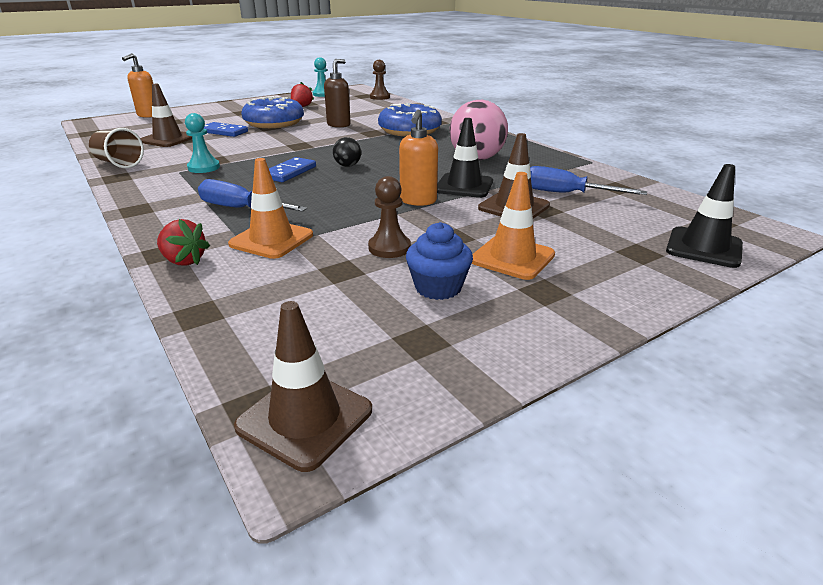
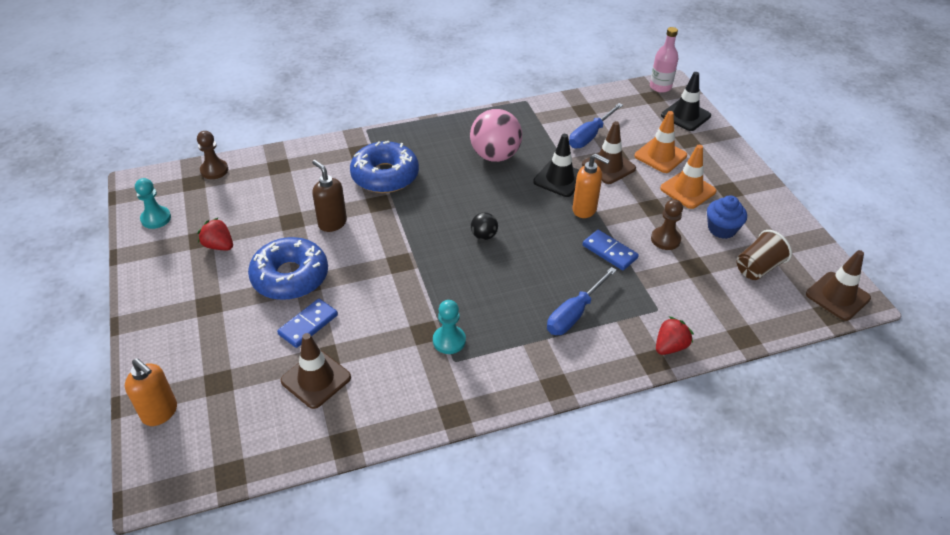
camera: 75 degrees left, 15 degrees up
brown cup [89,128,144,168] -> brown cup moved to [736,230,792,280]
orange traffic cone [228,158,313,259] -> orange traffic cone moved to [634,111,687,173]
blue domino [269,157,316,182] -> blue domino moved to [583,230,639,270]
none -> pink bottle [650,27,678,93]

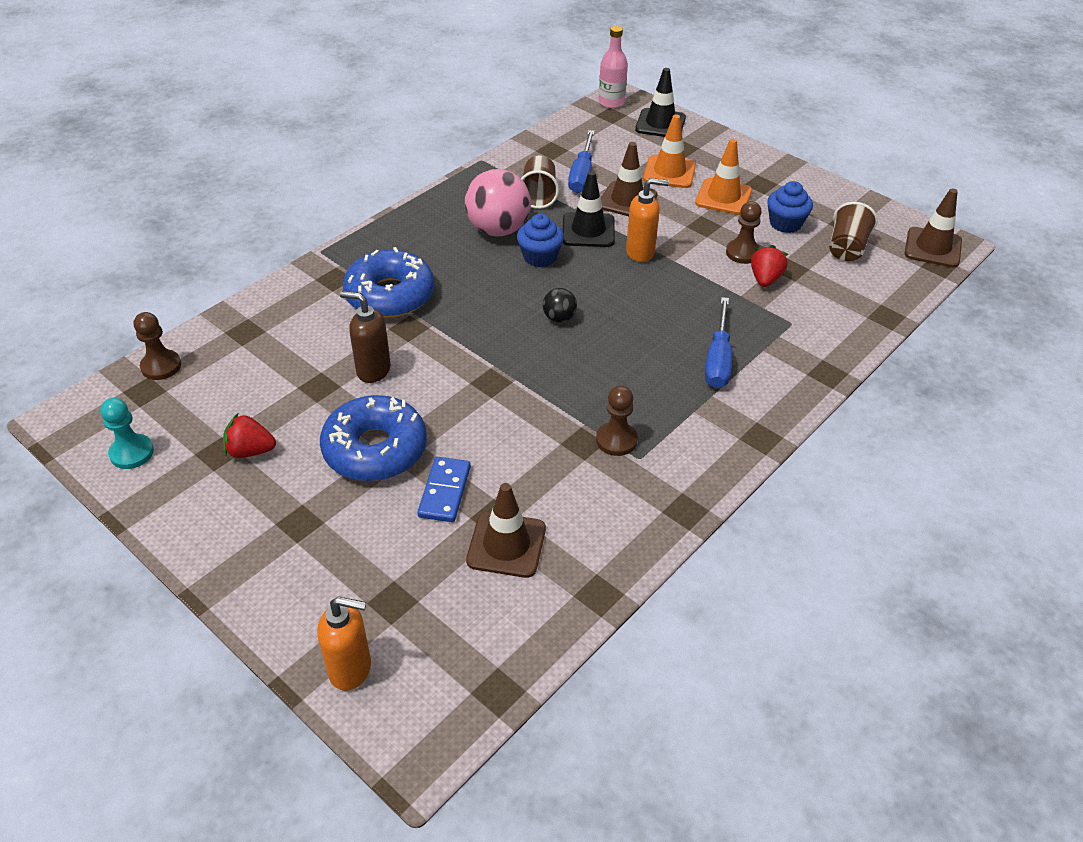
camera: 30 degrees left, 0 degrees up
turquoise pawn [433,300,466,354] -> brown pawn [596,386,638,456]
blue domino [583,230,639,270] -> none
red strawberry [656,316,694,355] -> red strawberry moved to [751,245,788,287]
none -> blue cupcake [517,214,564,267]
none -> brown cup [521,156,559,209]

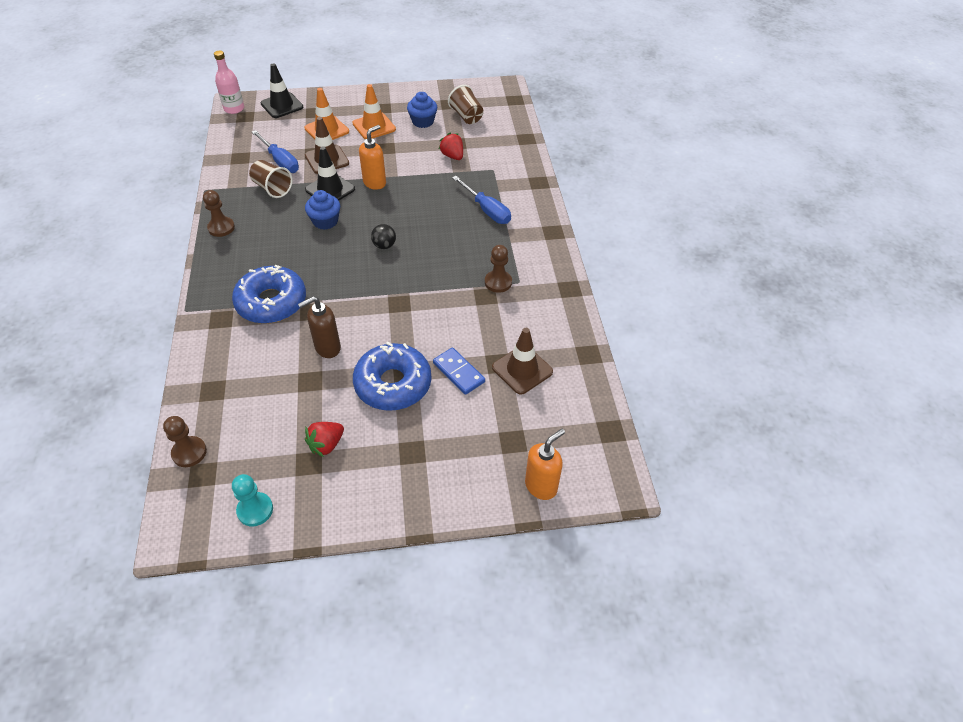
camera: 50 degrees left, 5 degrees up
pink ball [465,169,531,237] -> none
brown pawn [726,201,762,264] -> brown pawn moved to [203,190,235,237]
brown traffic cone [905,189,962,268] -> none

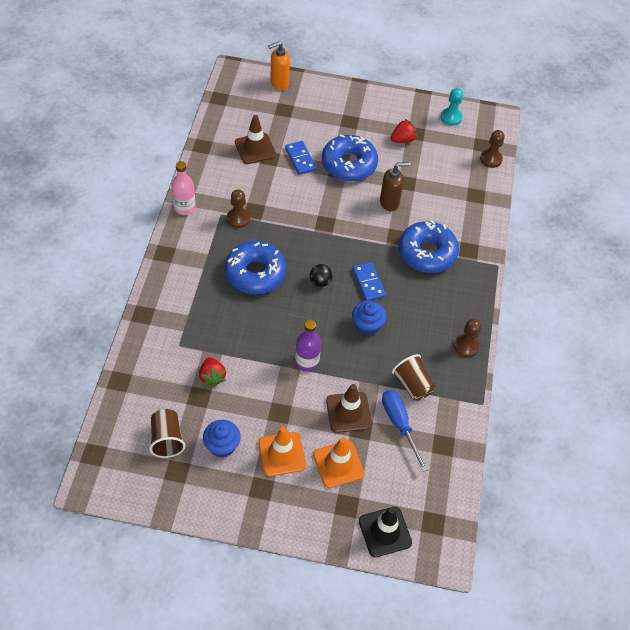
camera: 165 degrees left, 5 degrees up
pink bottle [214,51,244,114] -> pink bottle moved to [171,161,196,215]
black traffic cone [305,146,355,201] -> none
orange soap dispenser [359,125,386,190] -> purple bottle [295,320,321,371]
blue screwdriver [452,176,511,224] -> none
none -> blue donut [224,241,286,294]
none -> blue domino [353,262,386,301]

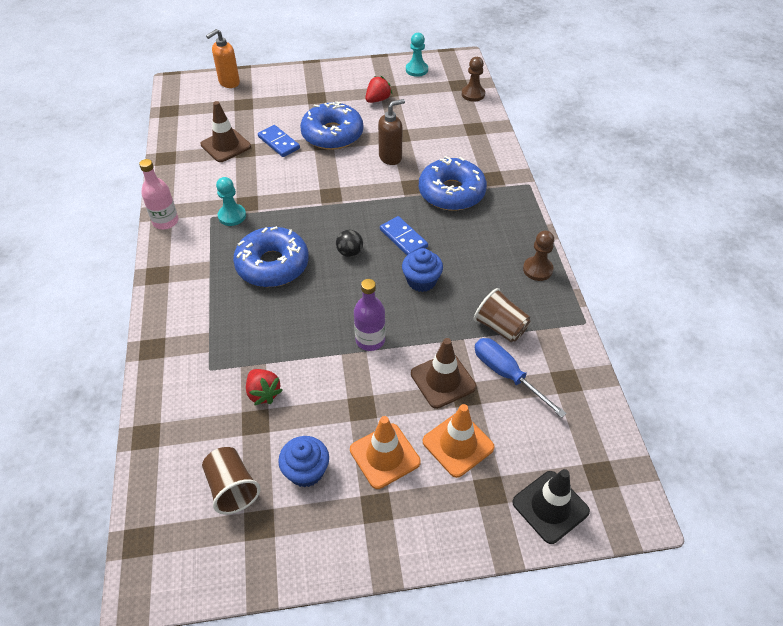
camera: 15 degrees left, 5 degrees down
brown pawn [227,189,250,228] -> turquoise pawn [216,177,246,226]

